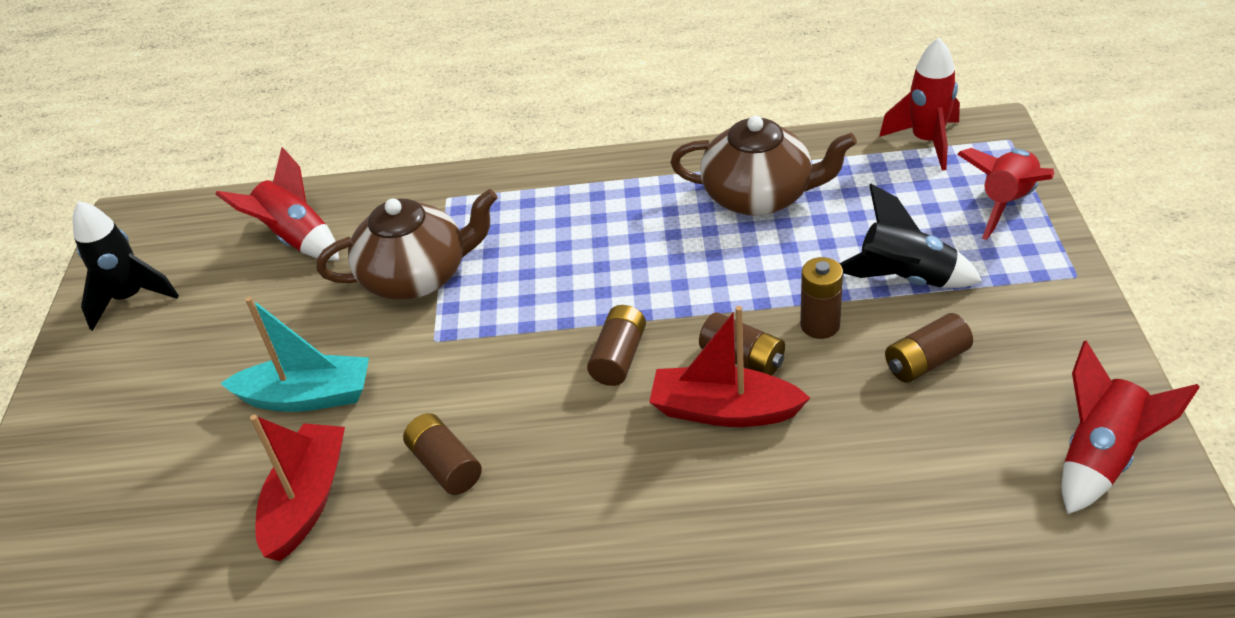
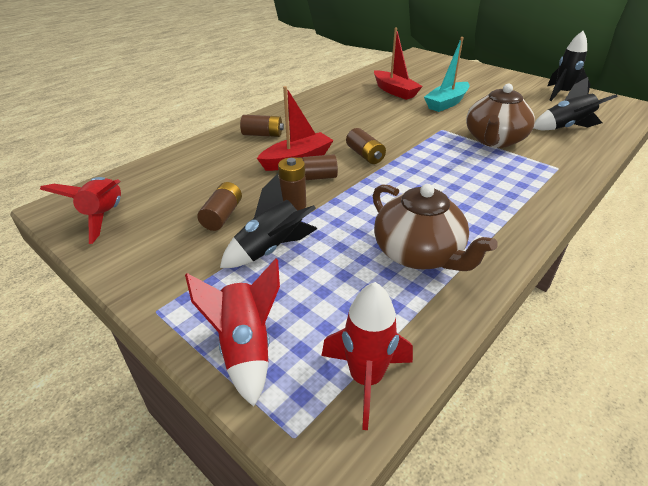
camera: 130 degrees right, 5 degrees down
red rocket [215,147,339,260] -> black rocket [534,77,618,130]
brown battery [403,413,482,495] -> brown battery moved to [240,115,284,137]
brown teapot [670,116,857,216] -> brown teapot turned 90 degrees counterclockwise [373,184,498,271]

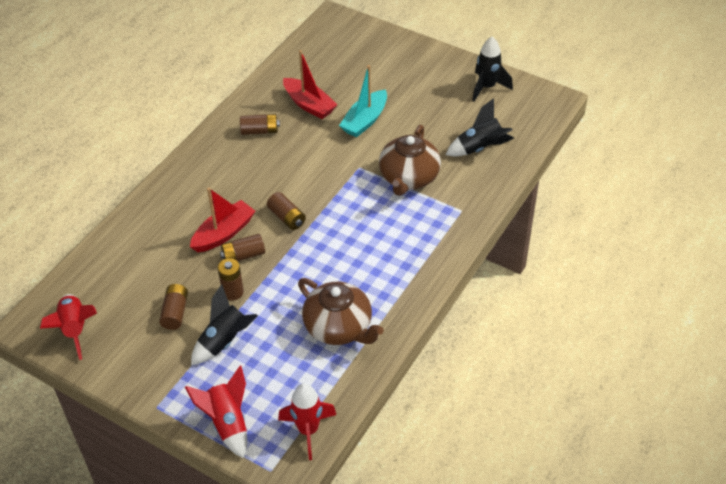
camera: 10 degrees left, 10 degrees up
brown battery [240,115,284,137] -> brown battery moved to [240,114,280,135]

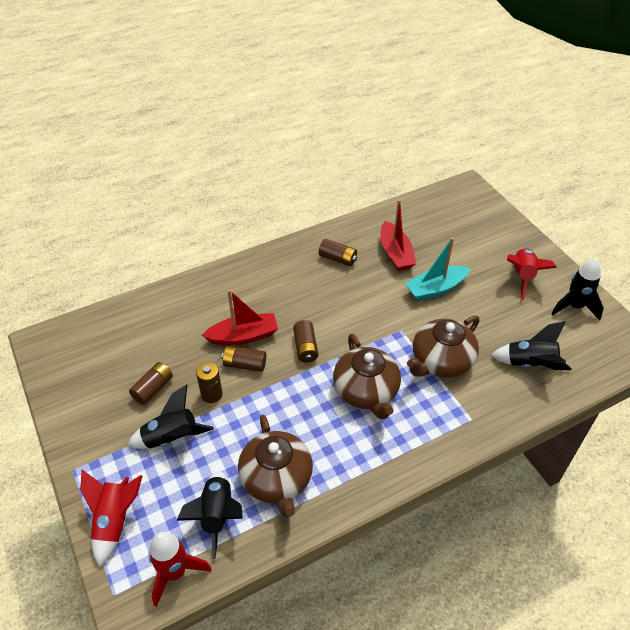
camera: 30 degrees right, 0 degrees up
red rocket [40,294,97,360] -> red rocket moved to [507,248,557,300]
none -> black rocket [177,471,243,559]
none -> brown teapot [333,334,401,420]

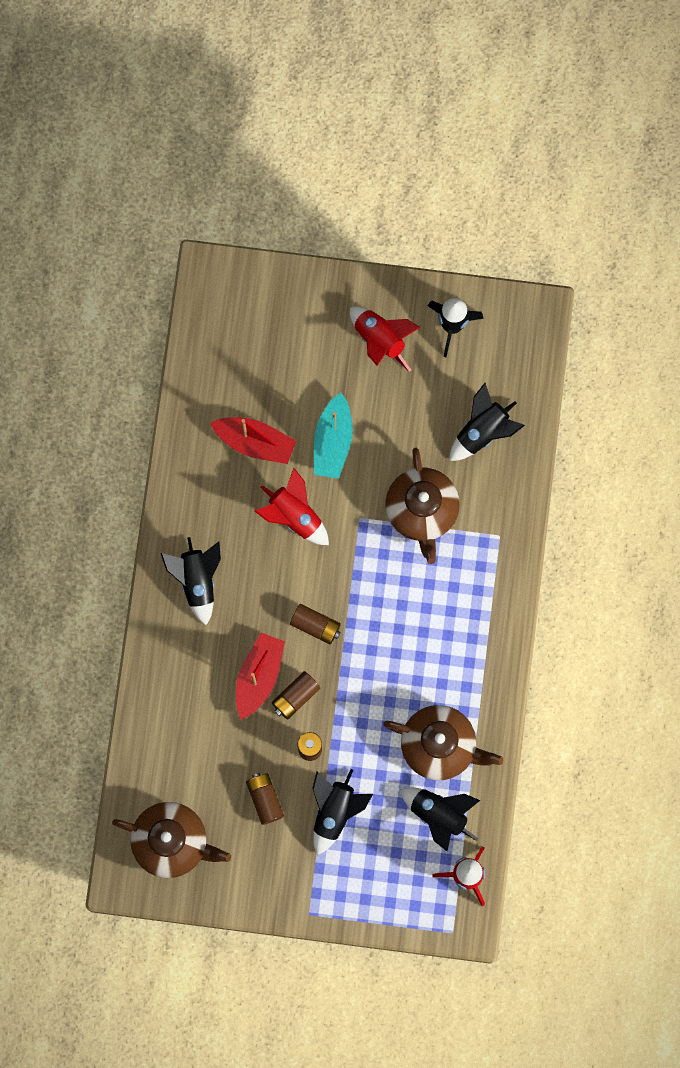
camera: 55 degrees left, 30 degrees up
red rocket [80,469,142,567] -> red rocket moved to [254,468,329,545]
brown battery [319,239,357,266] -> none
brown teapot [333,334,401,420] -> brown teapot moved to [112,802,231,878]
none -> black rocket [161,537,221,625]

